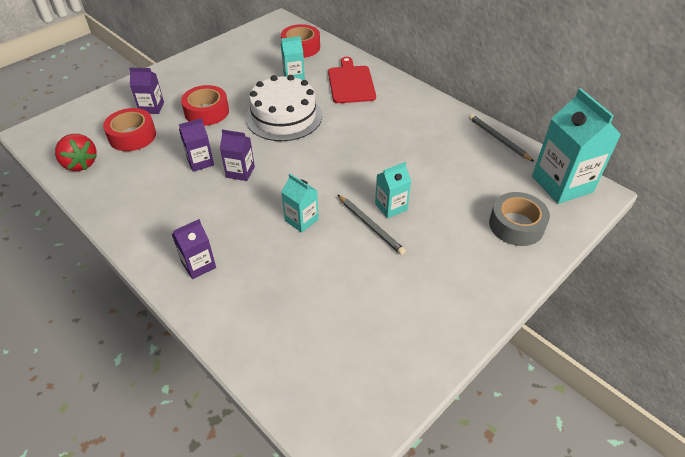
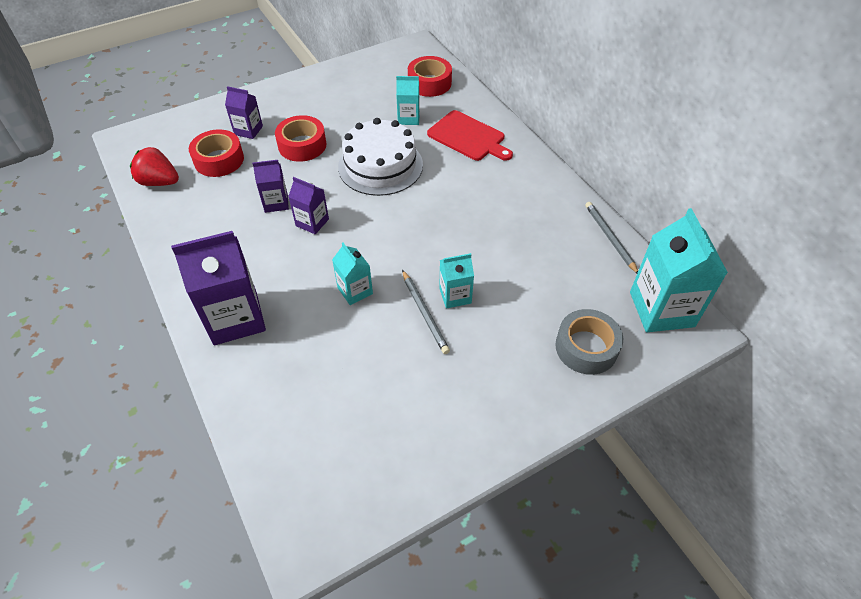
camera: 15 degrees right, 5 degrees up
red strawberry [55,134,97,171] -> red strawberry turned 135 degrees clockwise [130,147,179,186]
purple carton [172,219,216,279] -> purple carton [171,231,266,345], size x1.89
red cutting board [328,57,376,103] -> red cutting board turned 120 degrees clockwise [427,110,513,161]

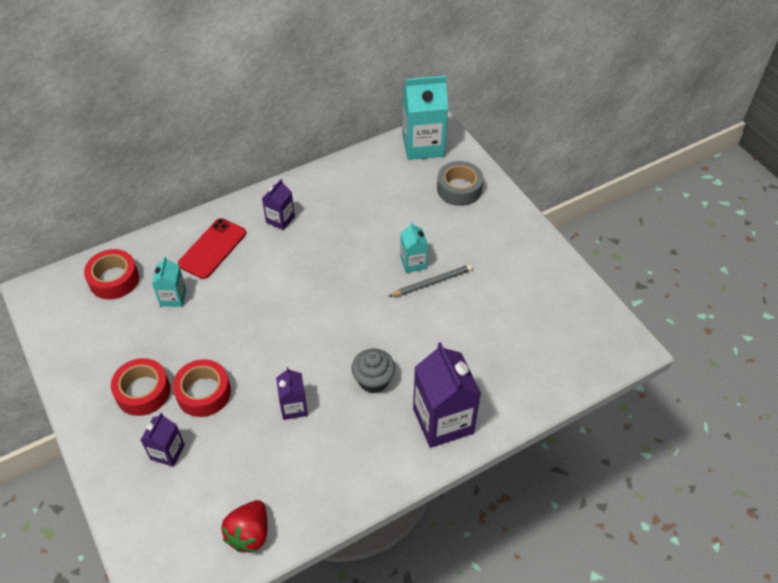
camera: 90 degrees left, 0 degrees up
red tape [189,129,244,177] -> red tape moved to [111,358,170,416]
purple carton [288,177,329,234] -> purple carton moved to [262,179,295,230]
turquoise carton [332,242,373,305] -> none
white cake [338,118,423,196] -> none
red cutting board [427,110,513,161] -> red phone [178,218,246,279]
grey pencil [585,202,638,273] -> none
none -> grey cupcake [351,349,395,393]

